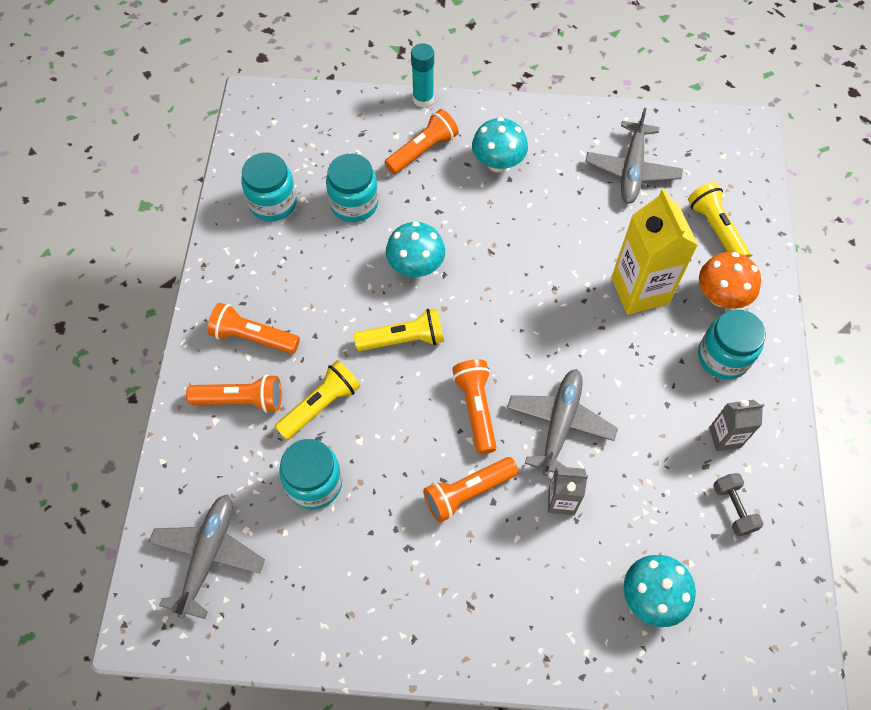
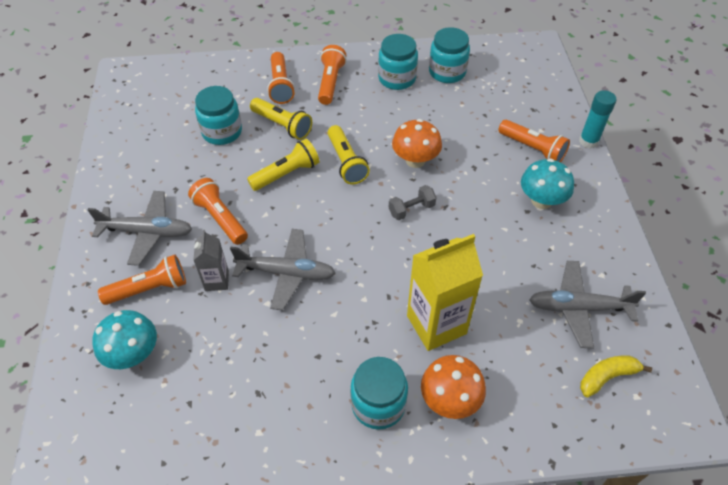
camera: 80 degrees right, 10 degrees down
grey plane [148,494,265,619] -> grey plane moved to [87,191,192,266]
turquoise jar [326,153,378,222] -> turquoise jar moved to [378,34,418,90]
turquoise mushroom [386,222,445,277] -> orange mushroom [392,119,442,168]
orange flashlight [452,359,497,454] -> orange flashlight moved to [98,255,186,305]
yellow flashlight [688,182,750,258] -> yellow flashlight moved to [247,139,319,191]
grey carton [709,399,764,451] -> none
grey dumbbell [713,473,764,536] -> grey dumbbell moved to [389,185,436,220]
none -> yellow banana [580,355,652,397]

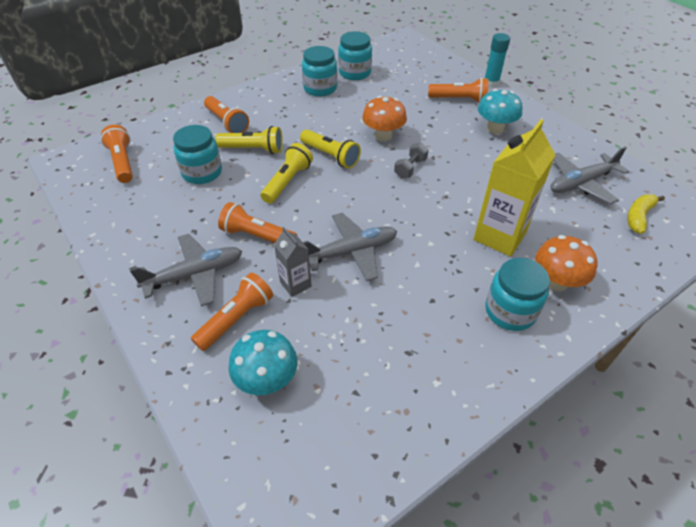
camera: 30 degrees left, 5 degrees down
orange flashlight [318,45,347,105] -> orange flashlight moved to [101,125,133,183]

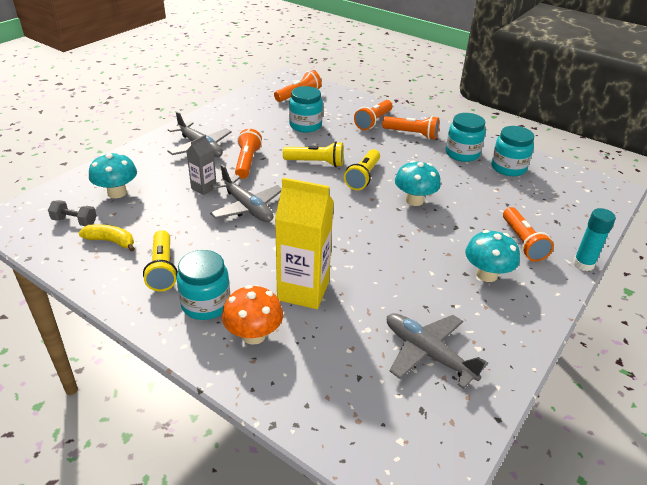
camera: 70 degrees right, 10 degrees down
orange flashlight [191,272,273,351] -> orange flashlight moved to [382,116,439,140]
yellow flashlight [215,126,283,154] -> yellow flashlight moved to [143,230,178,291]
orange mushroom [362,96,407,141] -> turquoise mushroom [395,160,441,206]
grey dumbbell [394,143,428,178] -> grey dumbbell moved to [48,200,97,226]
yellow banana [627,194,665,234] -> yellow banana moved to [78,224,135,252]

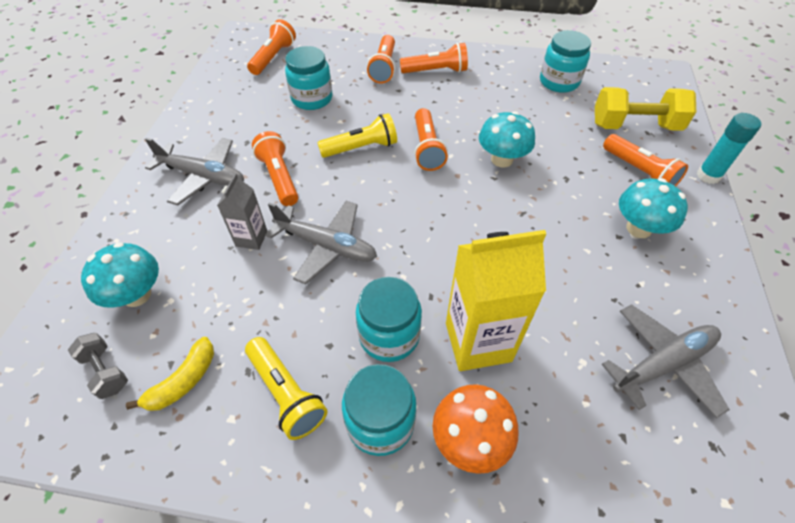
camera: 25 degrees left, 15 degrees up
grey dumbbell [48,200,97,226] -> grey dumbbell turned 60 degrees clockwise [68,333,128,399]
yellow banana [78,224,135,252] -> yellow banana turned 135 degrees clockwise [126,337,214,411]
yellow flashlight [344,149,380,190] -> orange flashlight [414,108,448,171]
grey plane [387,313,488,389] -> grey plane turned 135 degrees clockwise [602,304,730,418]
turquoise jar [446,113,486,162] -> turquoise jar moved to [356,277,422,362]
none -> yellow dumbbell [595,87,696,131]

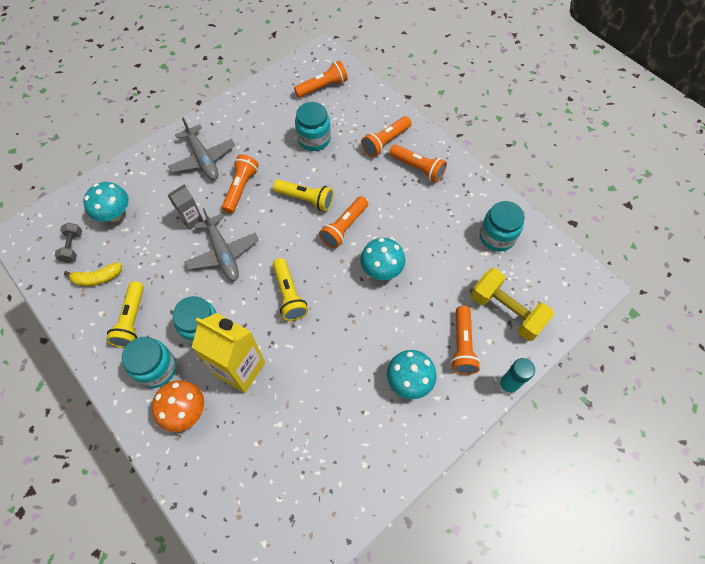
camera: 40 degrees right, 10 degrees up
grey plane [602,304,730,418] -> none
none -> yellow flashlight [273,258,308,321]

